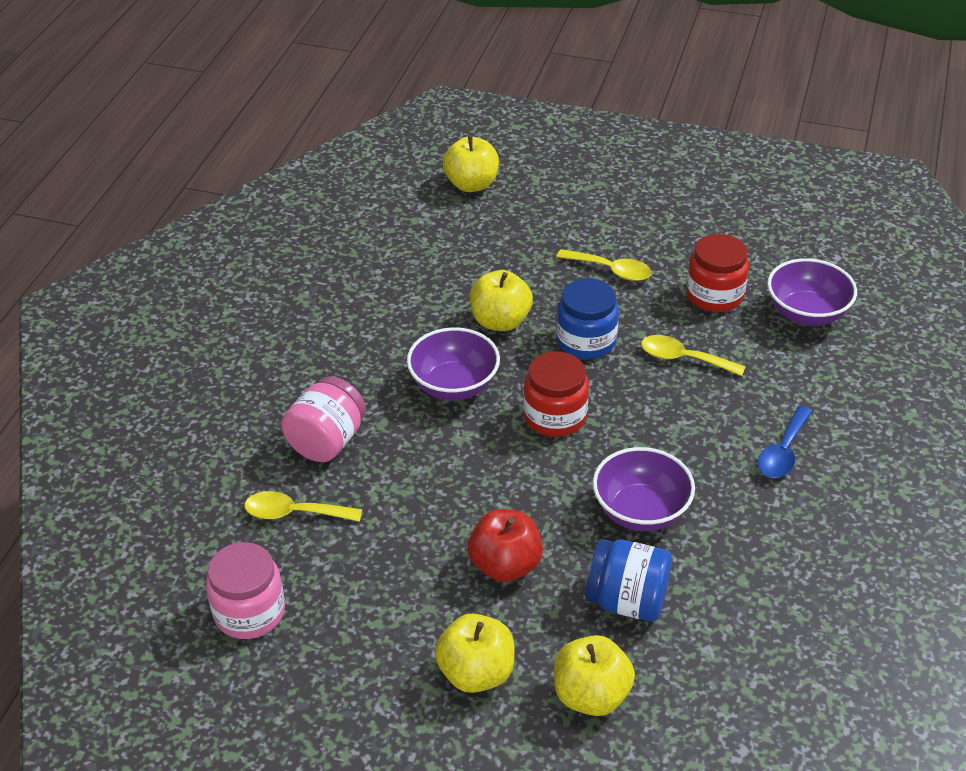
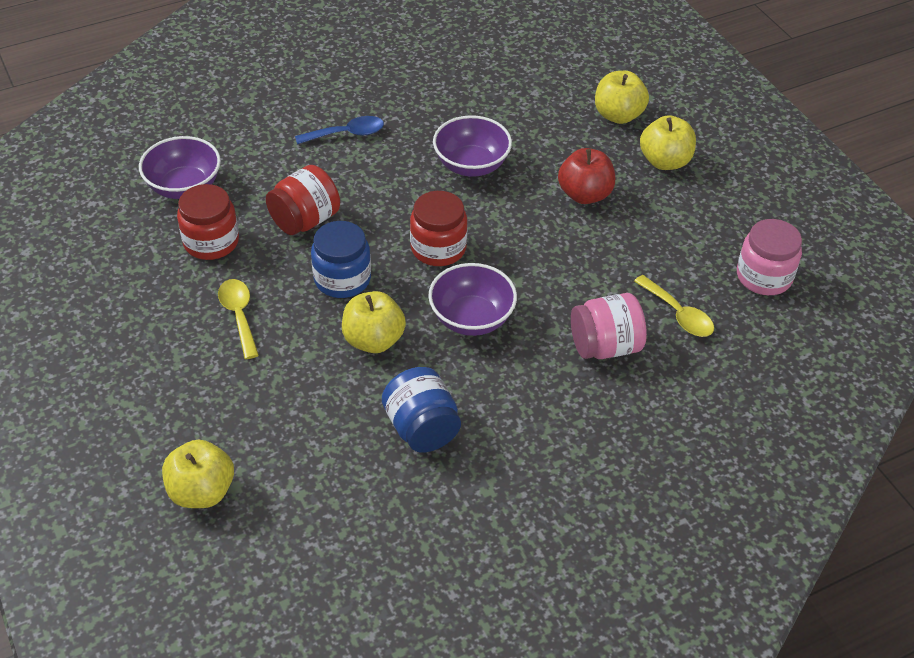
camera: 135 degrees left, 5 degrees up
blue jar [585,539,672,622] -> blue jar moved to [382,367,461,452]
yellow spoon [641,335,746,376] -> red jar [266,165,340,235]

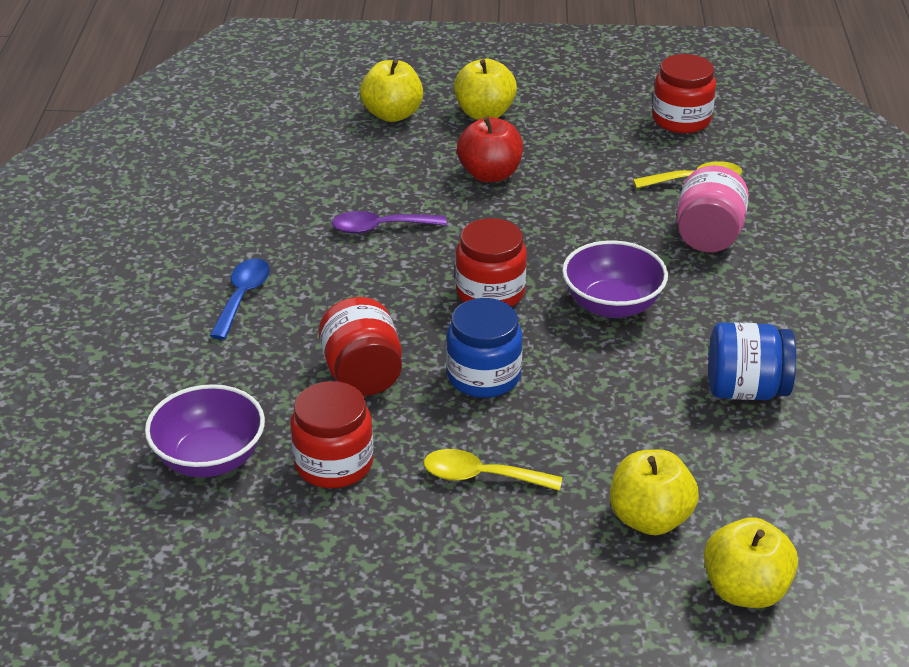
camera: 60 degrees left, 10 degrees down
yellow apple [342,291,406,353] -> yellow apple moved to [610,449,699,535]
purple bowl [433,115,512,177] -> purple spoon [332,211,447,234]
pink jar [737,219,802,295] -> red jar [652,54,716,133]

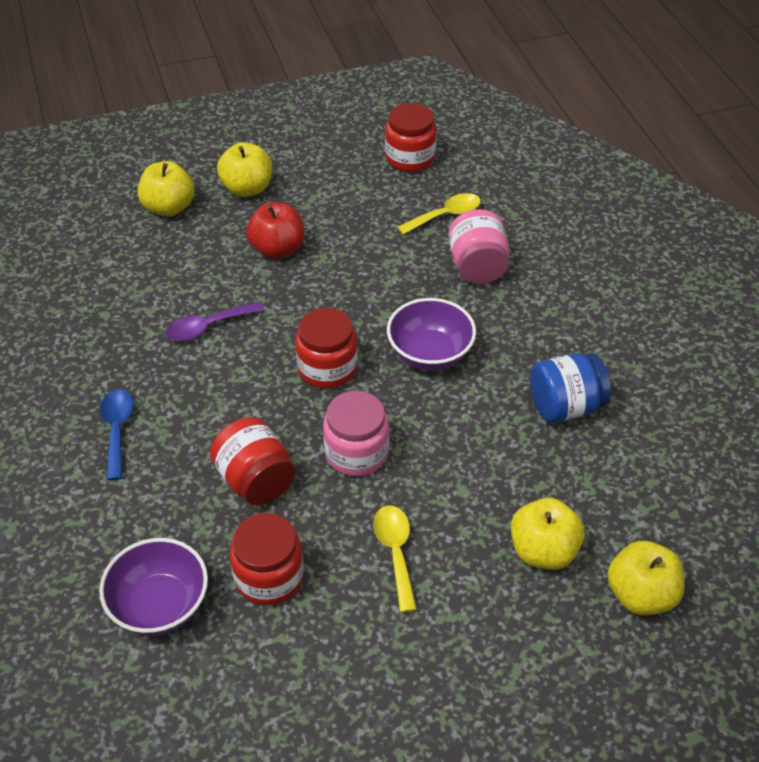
camera: 20 degrees left, 10 degrees up
yellow spoon [424,449,562,491] -> yellow spoon turned 90 degrees clockwise [373,506,417,613]
blue jar [446,298,522,398] -> pink jar [323,391,389,476]

